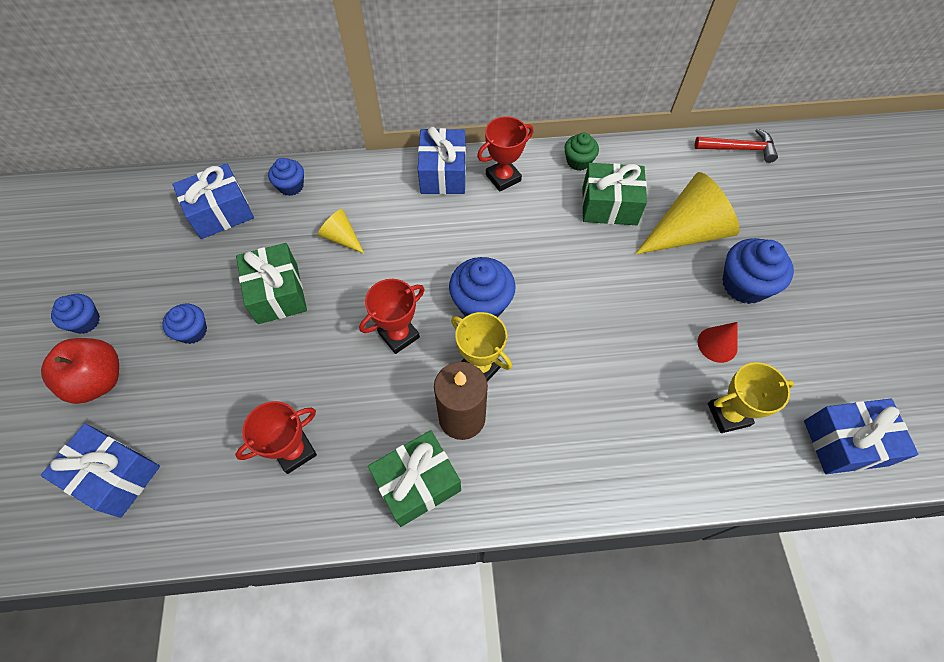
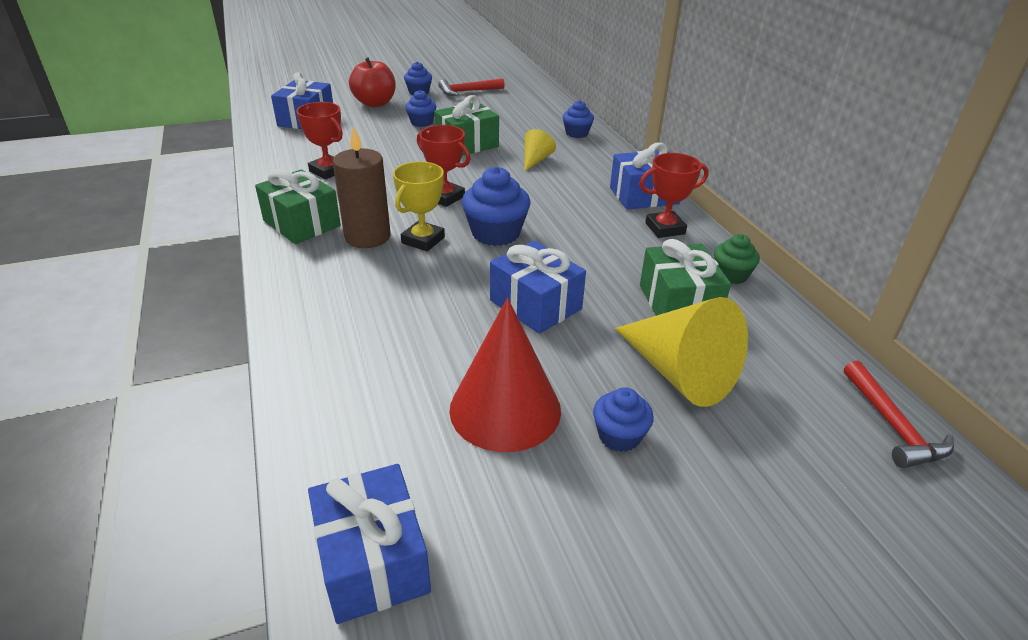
camera: 75 degrees right, 25 degrees down
blue gift [173,163,254,239] -> blue gift moved to [490,241,586,334]
red trophy [477,116,533,192] -> red trophy turned 60 degrees counterclockwise [639,153,709,238]
red cone [698,322,738,363] -> red cone [449,298,561,452], size x2.00
yellow trophy [708,362,795,433] -> none
blue cupcake [722,238,794,304] -> blue cupcake [593,387,654,452], size x0.61
none -> red hammer [438,78,505,96]

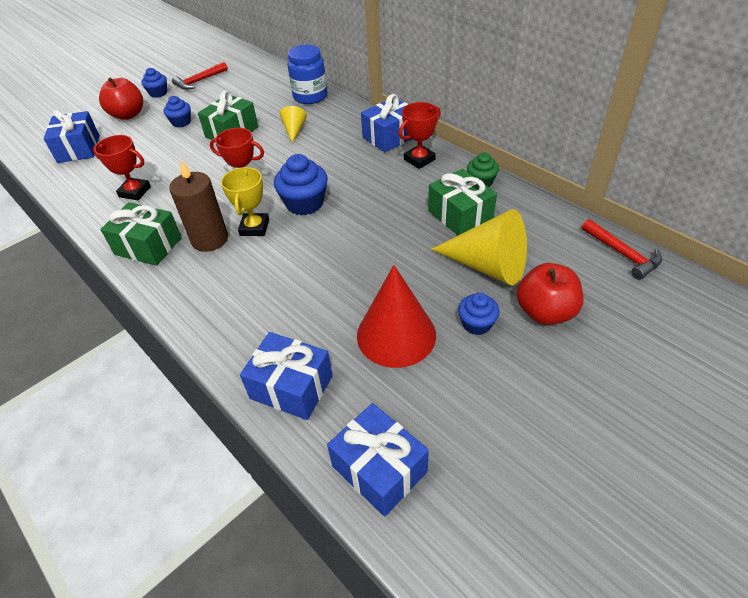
camera: 20 degrees left, 10 degrees up
blue gift [490,241,586,334] -> blue gift moved to [240,332,333,420]
blue cupcake [563,100,594,138] -> blue jar [287,45,327,104]
none -> red apple [516,263,584,325]

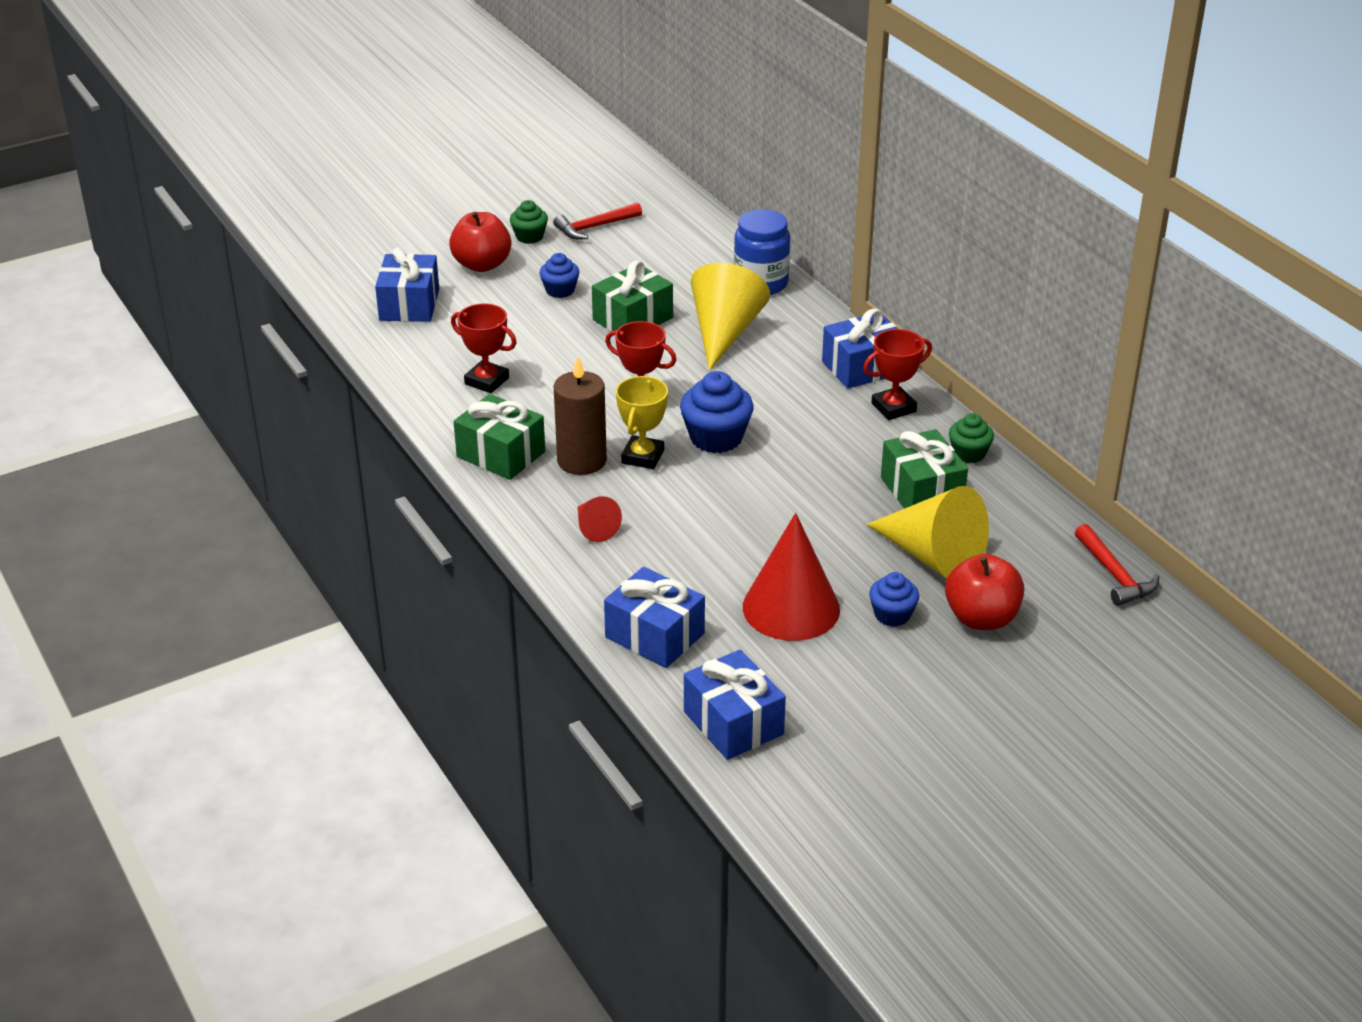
camera: 10 degrees right, 10 degrees down
blue cupcake [141,68,167,98] -> green cupcake [510,200,548,244]
yellow cone [280,106,307,143] -> yellow cone [691,263,770,371], size x2.00
none -> red cone [578,496,622,542]

